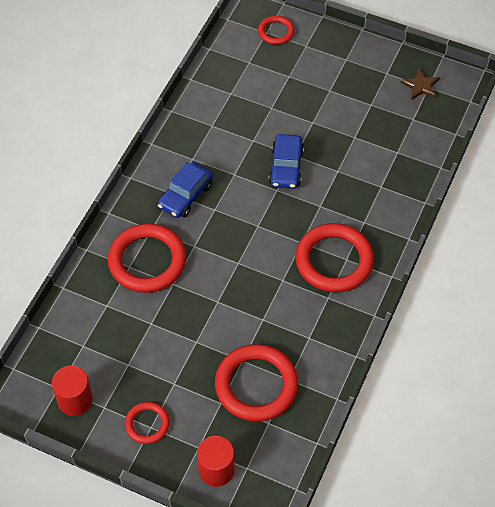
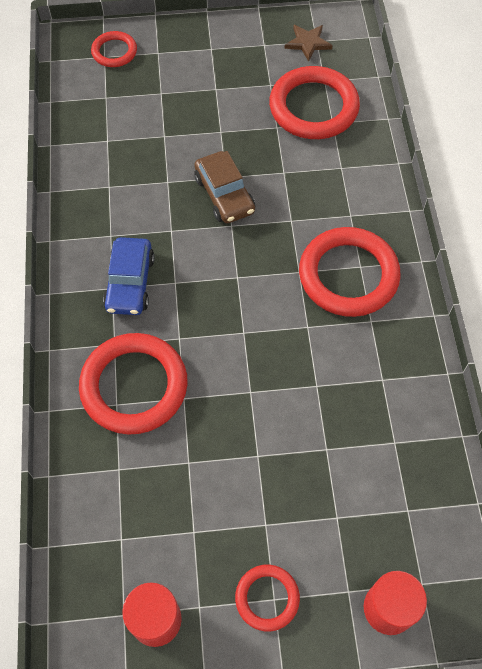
camera: 30 degrees left, 5 degrees up
red ring [215,344,298,422] -> red ring moved to [269,66,360,139]
blue car [269,134,304,189] -> brown car [194,151,255,223]

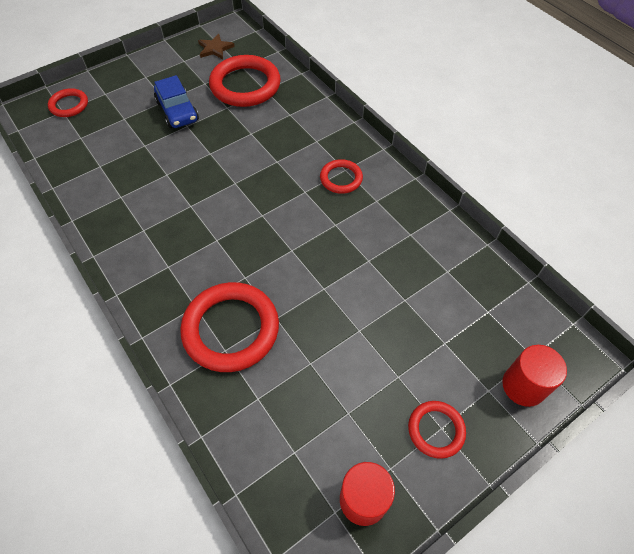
camera: 30 degrees left, 5 degrees down
blue car [103,237,155,315] -> blue car moved to [154,75,199,128]
brown car [194,151,255,223] -> none
red ring [299,227,401,317] -> red ring [320,159,363,194], size x0.53

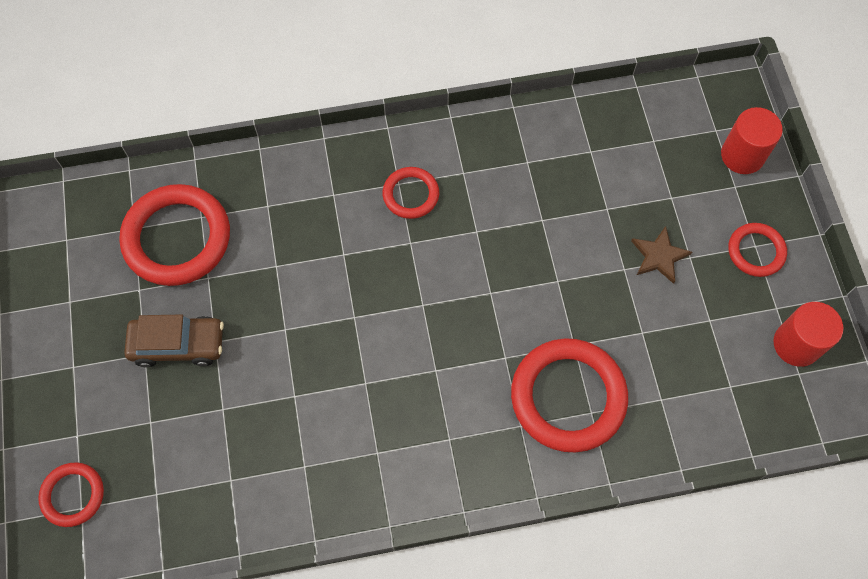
camera: 65 degrees left, 10 degrees up
blue car [154,75,199,128] -> brown car [124,315,224,367]
brown star [198,34,235,59] -> brown star moved to [631,226,692,284]

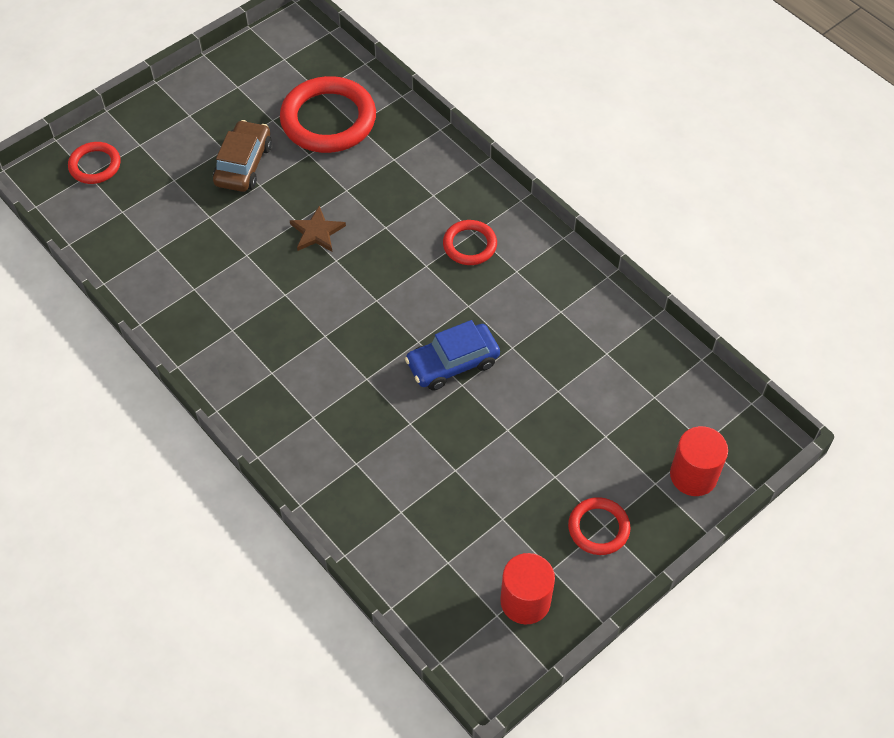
camera: 60 degrees right, 10 degrees down
brown car [124,315,224,367] -> brown car turned 135 degrees counterclockwise [213,120,272,192]
red ring [511,338,628,453] -> none
brown star [631,226,692,284] -> brown star moved to [290,206,346,252]
none -> blue car [405,320,500,391]

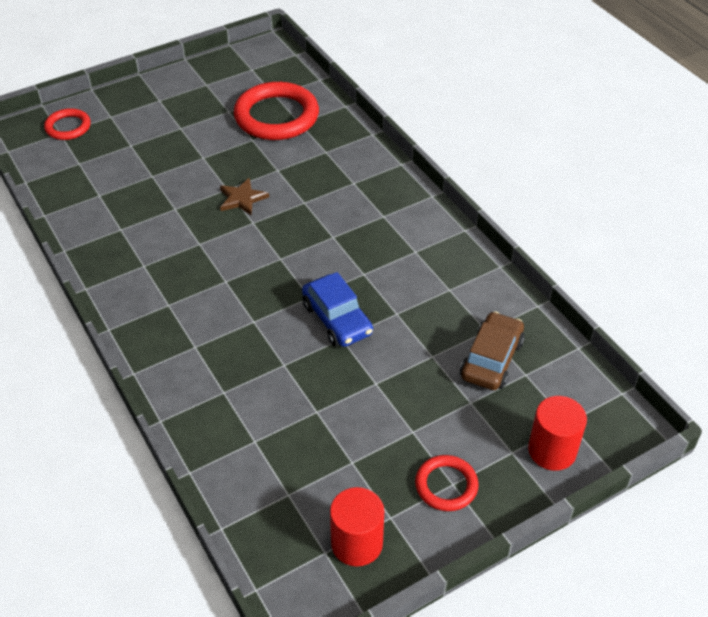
camera: 10 degrees right, 10 degrees down
brown car [213,120,272,192] -> brown car moved to [460,311,525,390]
blue car [405,320,500,391] -> blue car turned 105 degrees counterclockwise [302,272,373,347]
red ring [443,220,497,265] -> none

